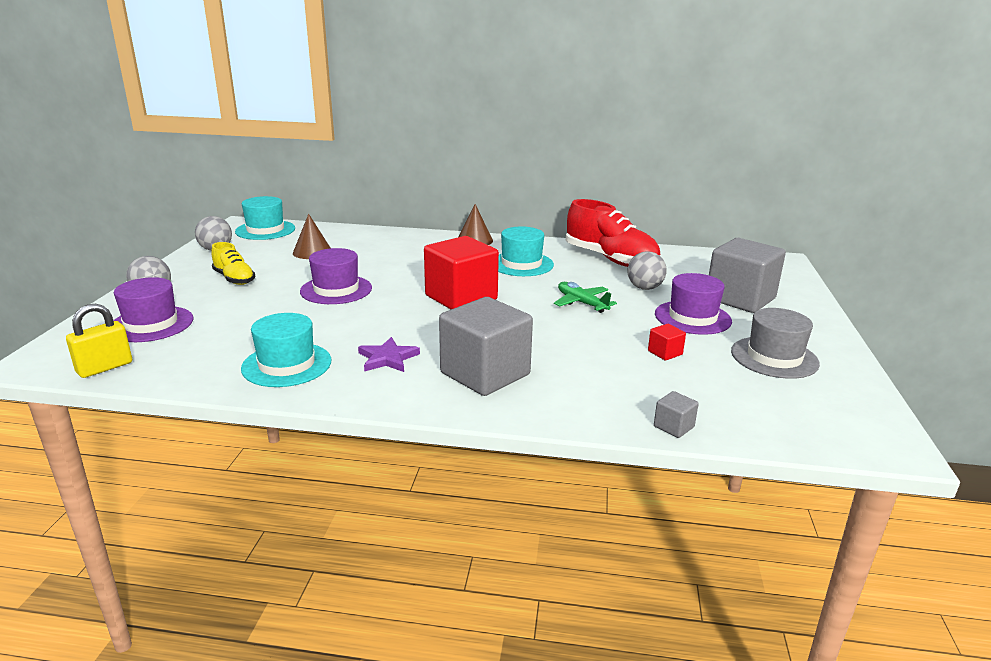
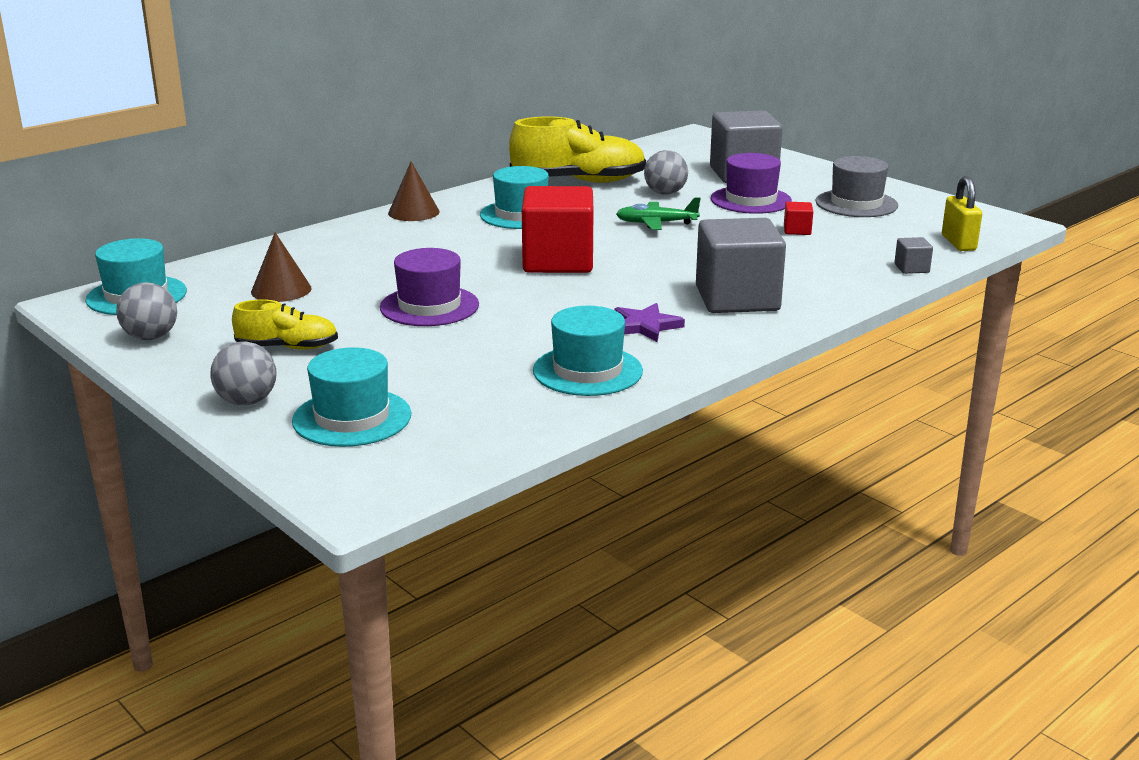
camera: 50 degrees left, 0 degrees up
yellow padlock [66,304,132,378] -> yellow padlock moved to [942,176,982,251]
purple hat [113,277,193,342] -> turquoise hat [292,347,411,447]
red shoe [566,199,661,267] -> yellow shoe [509,117,646,183]

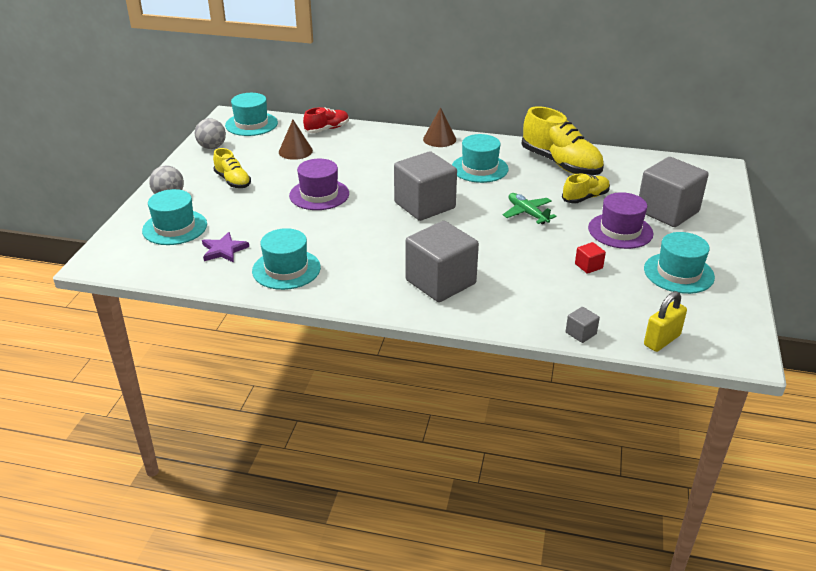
camera: 55 degrees right, 10 degrees up
red cube [522,186,593,273] -> grey cube [394,151,457,221]
purple star [614,303,685,342] -> purple star moved to [202,232,249,263]
grey ball [644,150,688,195] -> yellow shoe [562,174,610,203]
grey hat [815,156,898,217] -> turquoise hat [644,232,715,294]
none -> red shoe [303,107,349,133]

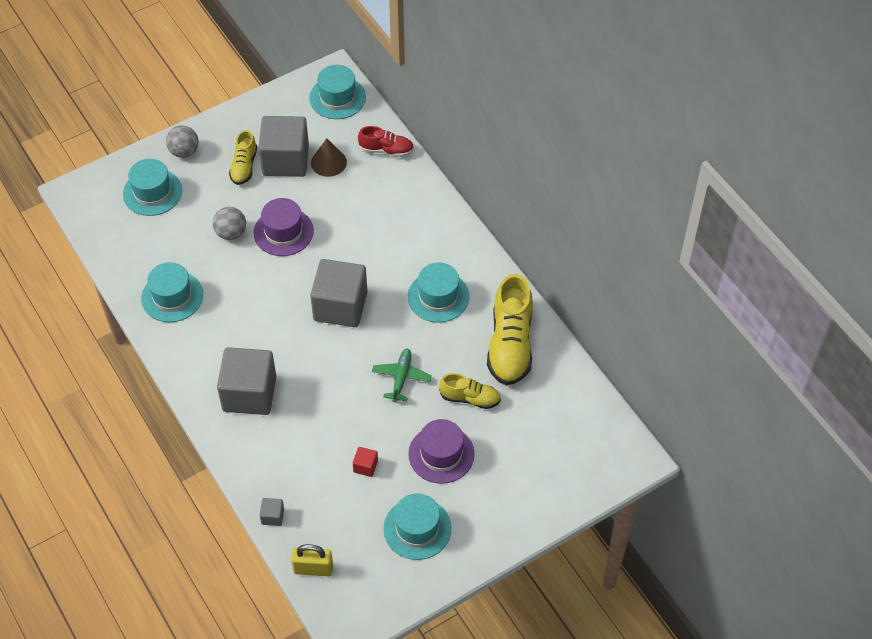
camera: 45 degrees right, 20 degrees up
grey ball [195,118,226,149] -> grey ball moved to [213,207,246,240]
purple star [202,232,249,263] -> none
brown cone [423,107,456,147] -> none
grey cube [639,157,709,227] -> grey cube moved to [258,116,309,177]

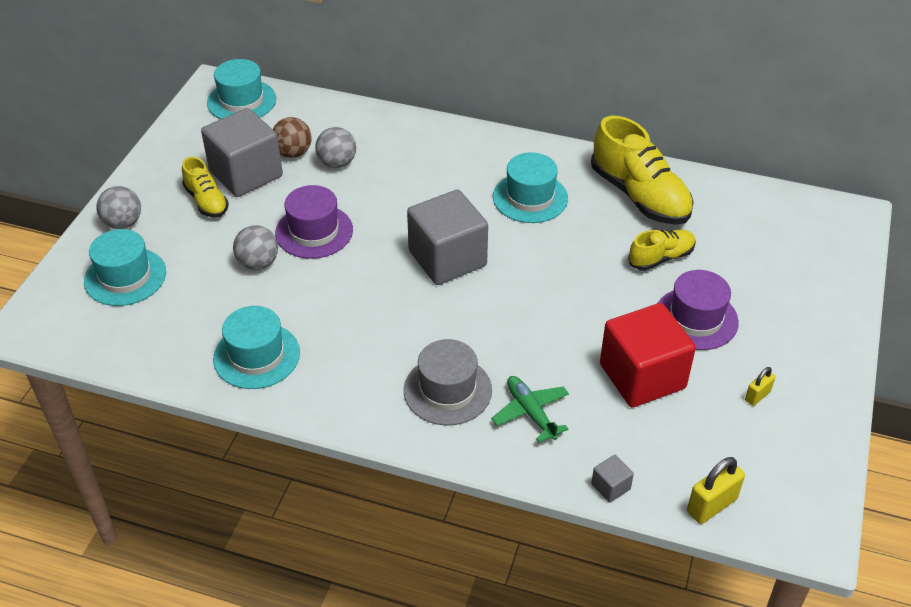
camera: 40 degrees left, 10 degrees down
grey cube [217,347,276,415] -> grey hat [404,339,492,425]
brown cone [311,138,347,177] -> brown ball [273,117,312,158]
red cube [353,447,378,477] -> red cube [600,303,696,407], size x2.46
red shoe [358,126,414,157] -> none
green plane [372,349,432,402] -> green plane moved to [491,376,569,443]
turquoise hat [383,493,451,560] -> yellow padlock [745,367,776,406]
none -> grey ball [315,127,356,168]

